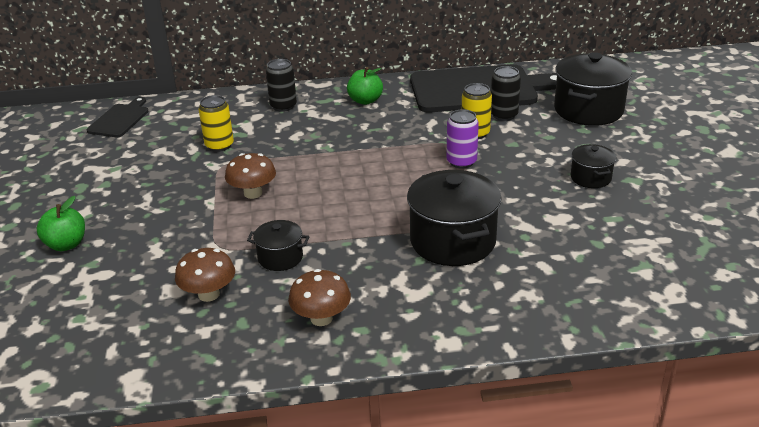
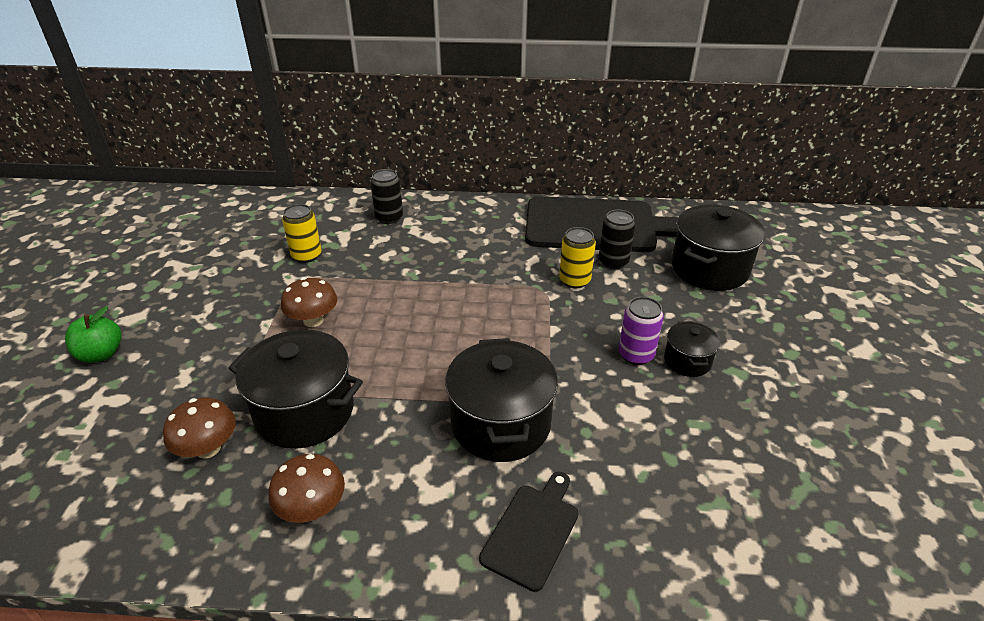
camera: 10 degrees right, 5 degrees up
black cutting board [87,97,149,137] -> black cutting board moved to [479,472,579,592]
black pot [247,220,309,271] -> black pot [229,329,363,449], size x1.92
green apple [347,67,383,105] -> none
purple can [446,109,479,169] -> purple can moved to [619,297,664,365]

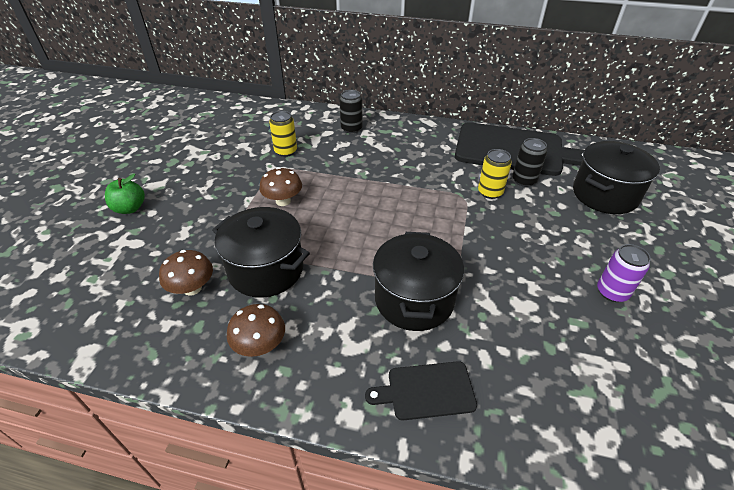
camera: 10 degrees right, 5 degrees up
black cutting board [479,472,579,592] -> black cutting board turned 135 degrees counterclockwise [365,361,477,421]
purple can [619,297,664,365] -> purple can moved to [597,244,651,302]
black pot [664,321,720,377] -> none

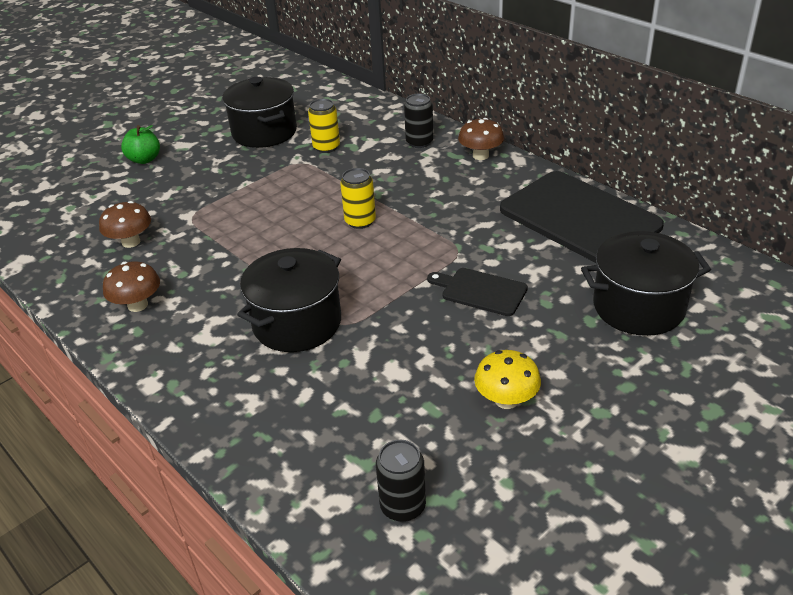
camera: 35 degrees right, 5 degrees down
black pot [212,207,310,298] -> black pot moved to [222,77,297,148]
brown mushroom [259,167,302,206] -> brown mushroom moved to [458,118,504,160]
black cutting board [365,361,477,421] -> black cutting board moved to [427,268,528,316]
yellow can [478,149,512,199] -> yellow can moved to [340,168,376,229]
black can [512,138,547,187] -> black can moved to [376,440,426,522]
purple can [597,244,651,302] -> yellow mushroom [474,350,541,409]

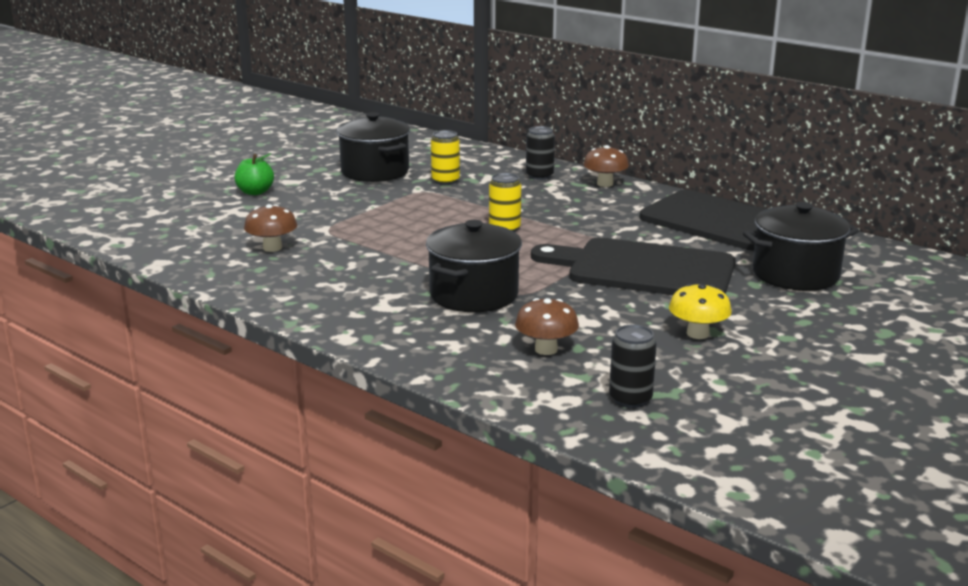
camera: 10 degrees left, 15 degrees down
brown mushroom [103,261,160,312] -> brown mushroom moved to [515,298,579,355]
black cutting board [427,268,528,316] -> black cutting board [531,237,735,295], size x2.08

